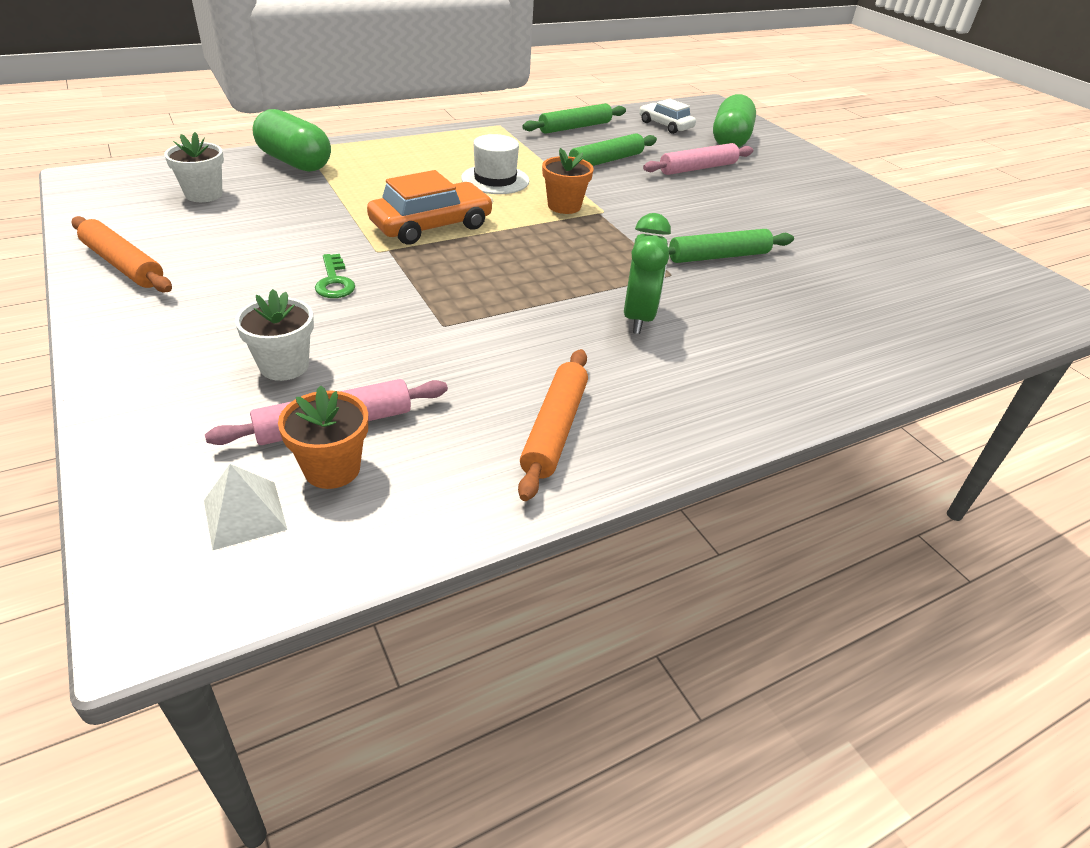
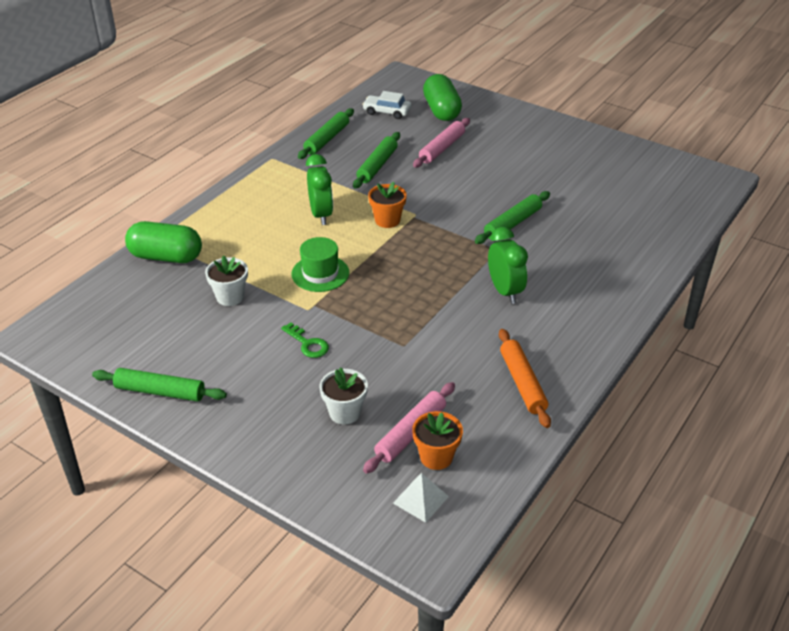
camera: 25 degrees left, 0 degrees up
orange rolling pin [71,216,172,293] -> green rolling pin [92,368,227,402]
white flower pot [164,132,224,202] -> white flower pot moved to [205,255,248,306]
orange car [367,170,493,245] -> green hat [291,237,349,292]
white hat [461,134,529,194] -> green clock [306,154,333,225]

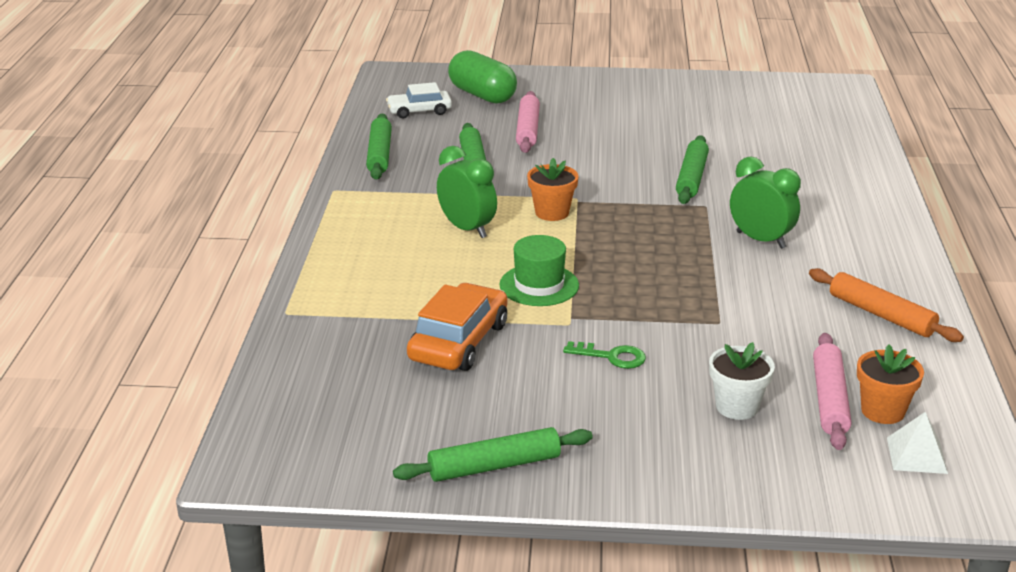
camera: 30 degrees left, 10 degrees down
green capsule [125,221,202,263] -> none
white flower pot [205,255,248,306] -> orange car [407,283,508,371]

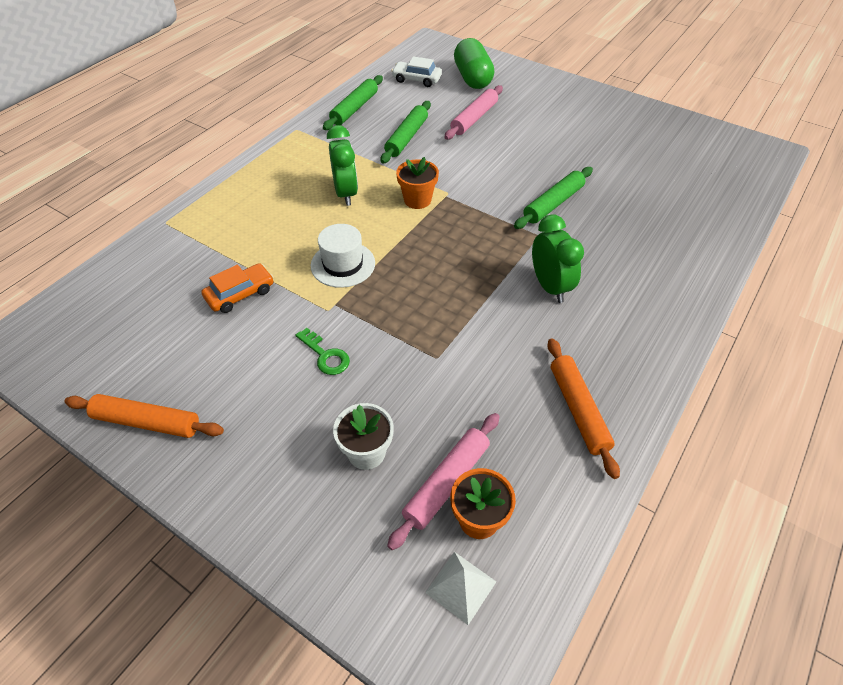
camera: 30 degrees right, 20 degrees up
green rolling pin [393,427,593,482] -> orange rolling pin [64,394,224,438]
orange car [407,283,508,371] -> orange car [201,263,273,313], size x0.65
green hat [499,235,579,306] -> white hat [311,224,375,288]

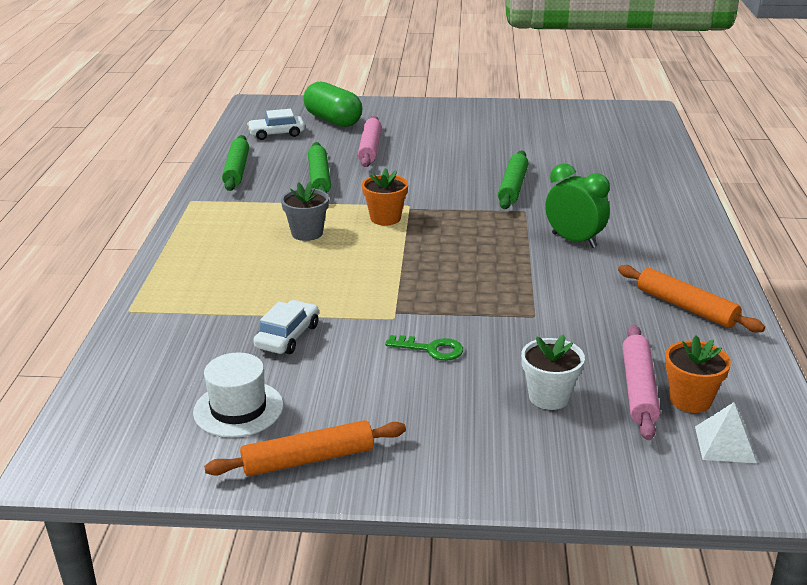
camera: 30 degrees left, 20 degrees down
orange car [201,263,273,313] -> white car [253,300,319,354]
white hat [311,224,375,288] -> white hat moved to [193,353,283,438]
green clock [327,125,358,206] -> grey flower pot [281,182,329,241]

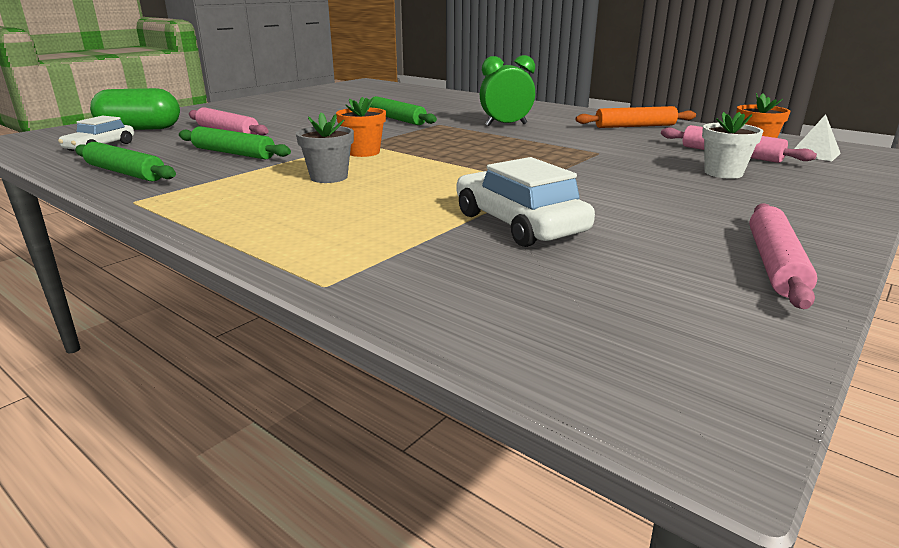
camera: 55 degrees left, 5 degrees down
white hat [193,353,283,438] -> none
orange rolling pin [204,420,406,476] -> pink rolling pin [749,203,817,309]
white car [253,300,319,354] -> white car [457,157,595,247], size x1.54
green key [385,335,463,361] -> none

